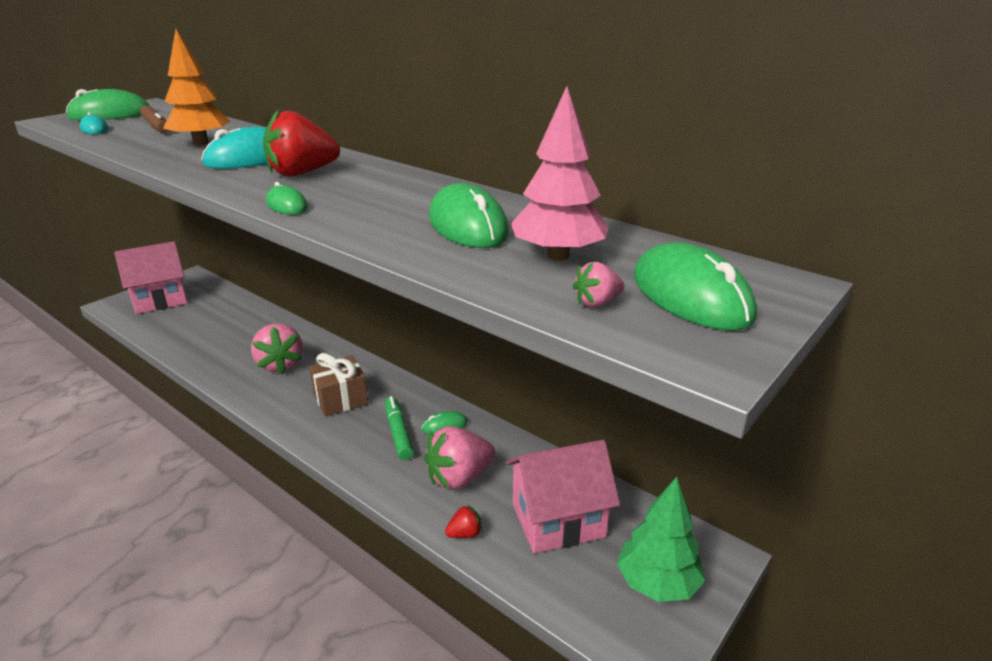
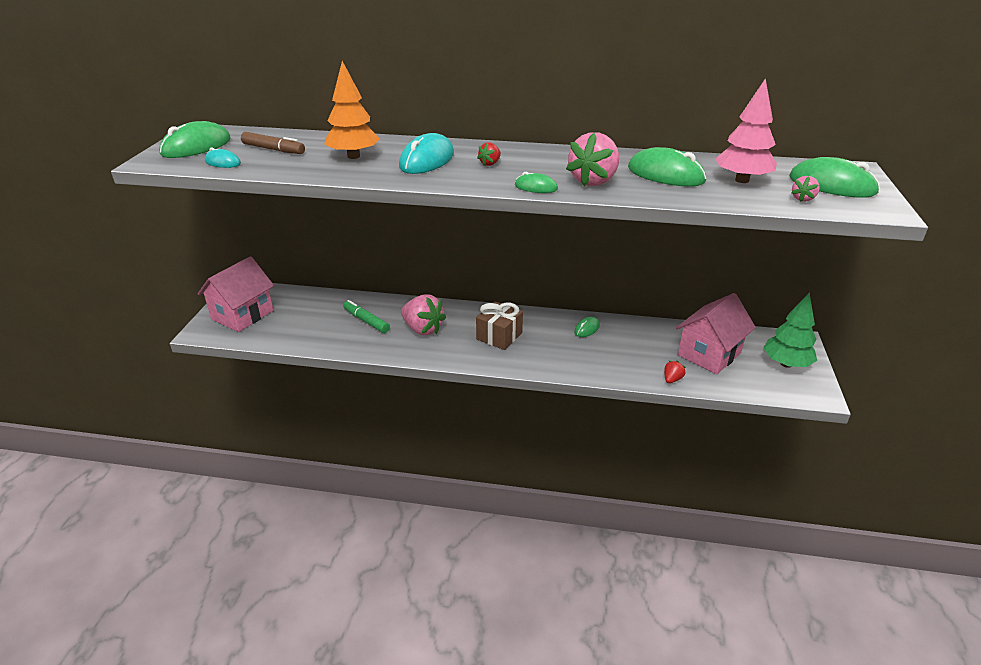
camera: 30 degrees left, 5 degrees up
red strawberry [263,109,340,177] -> red strawberry [477,142,501,166], size x0.47
green marker [385,396,414,460] -> green marker moved to [343,300,390,333]
pink strawberry [424,426,496,490] -> pink strawberry moved to [566,132,619,187]

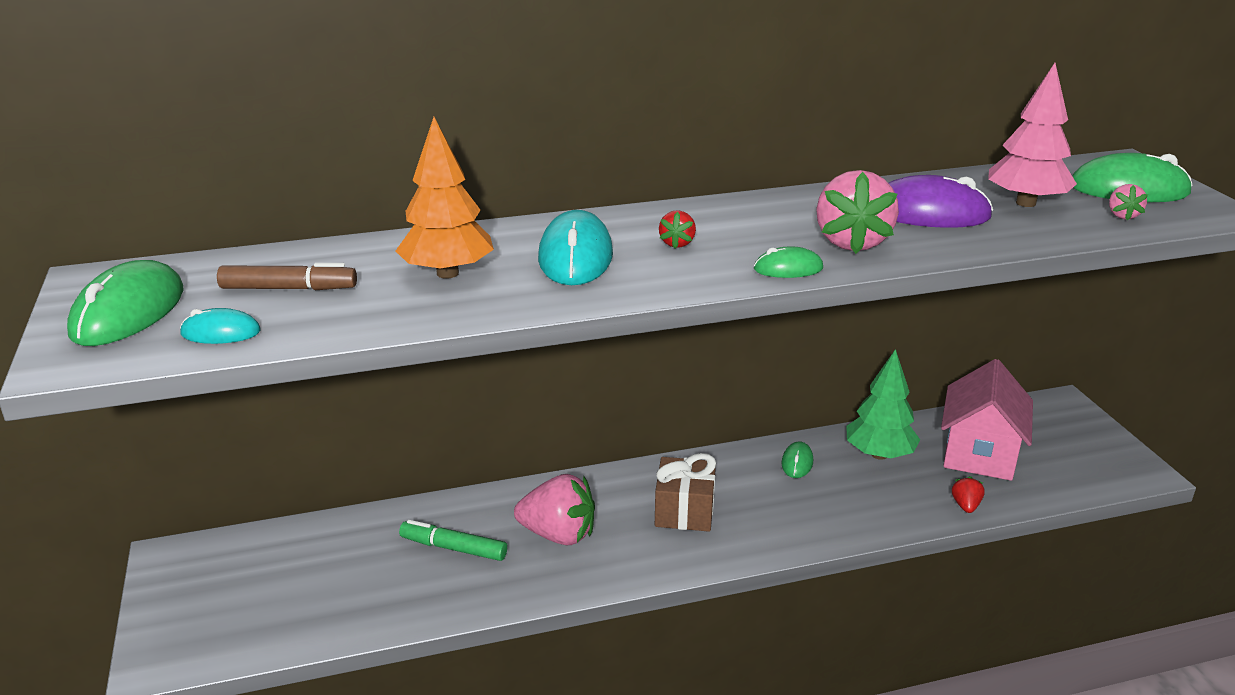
camera: 25 degrees left, 5 degrees down
pink house [198,256,274,332] -> none
green mouse [628,147,706,186] -> purple mouse [888,175,993,228]
green tree [764,292,817,368] -> green tree moved to [846,349,920,460]

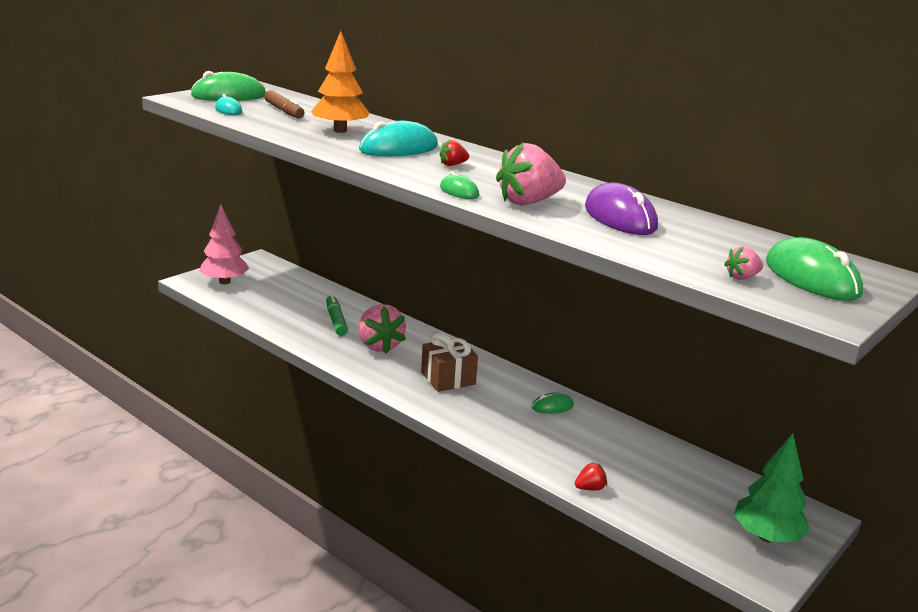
camera: 55 degrees right, 5 degrees down
green tree [846,349,920,460] -> green tree moved to [734,433,810,542]
pink house [941,359,1033,481] -> none
pink tree [988,63,1077,207] -> pink tree moved to [199,204,249,284]

